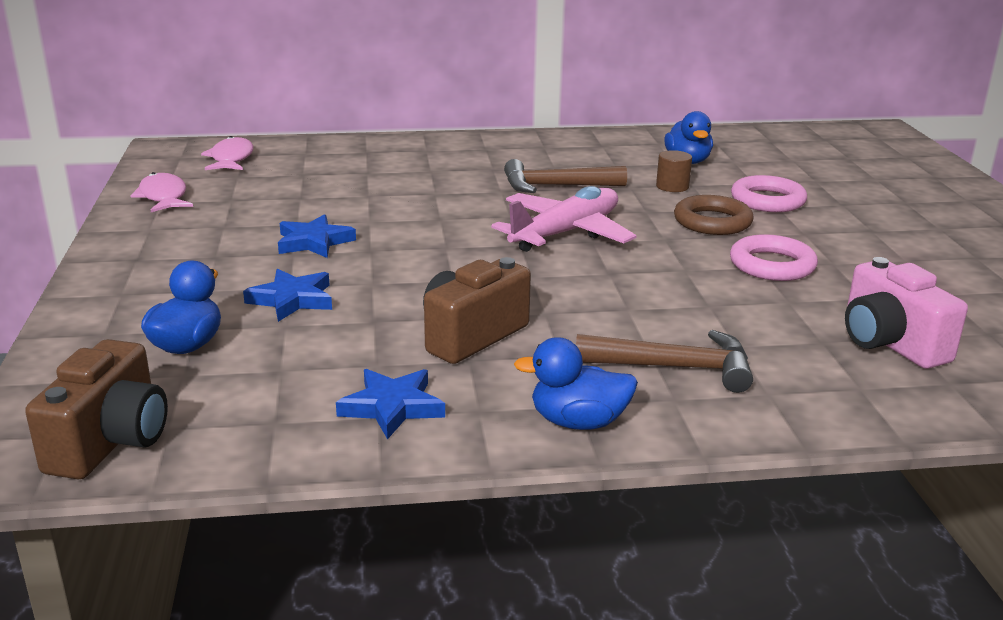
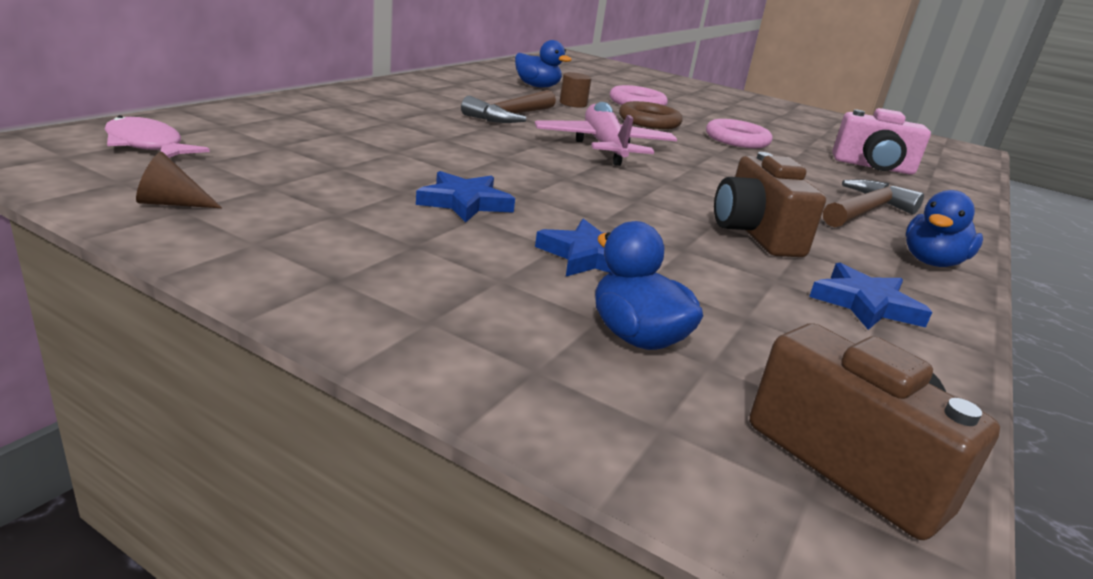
camera: 55 degrees left, 0 degrees up
pink fish [130,172,193,212] -> brown cone [136,152,222,208]

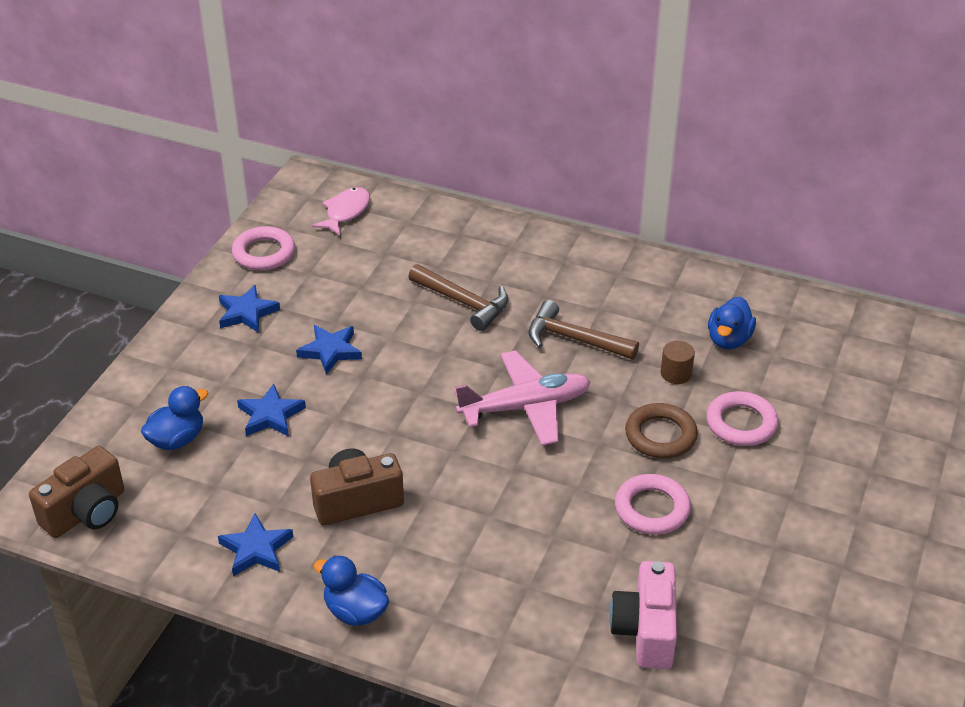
camera: 85 degrees right, 15 degrees up
brown cone [136,152,222,208] -> pink ring [232,226,295,270]
brown hammer [823,179,924,227] -> brown hammer moved to [408,264,508,331]
none -> blue star [219,285,280,332]

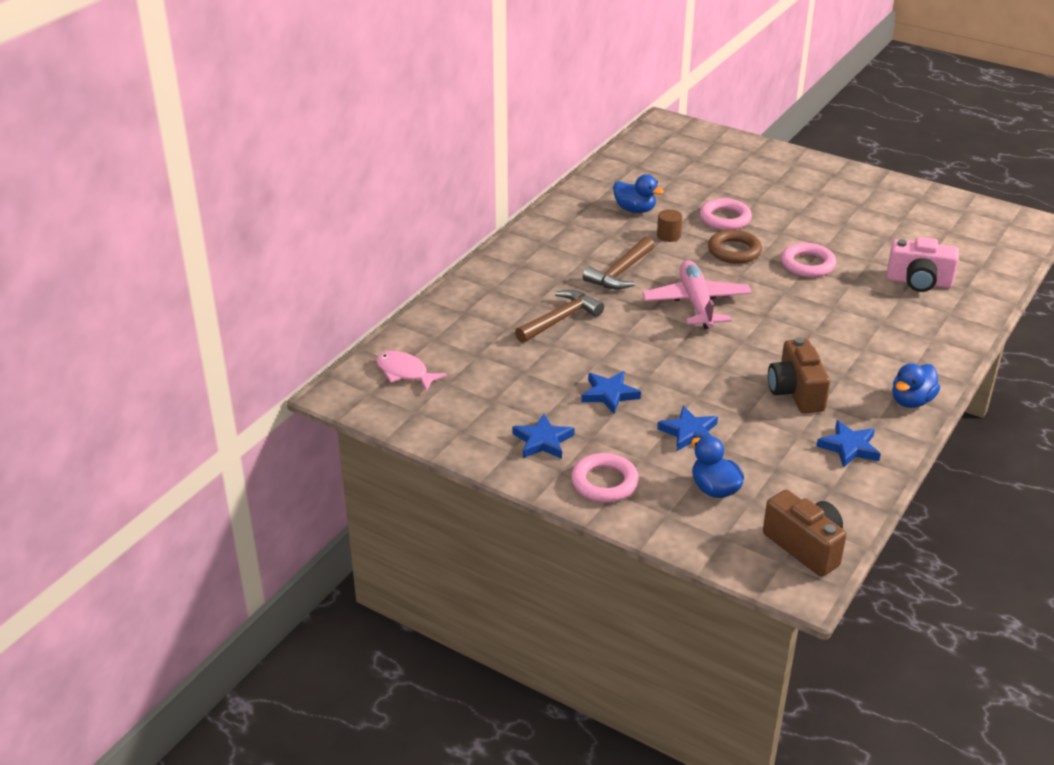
camera: 80 degrees left, 5 degrees down
pink ring [232,226,295,270] -> pink ring moved to [571,453,639,502]

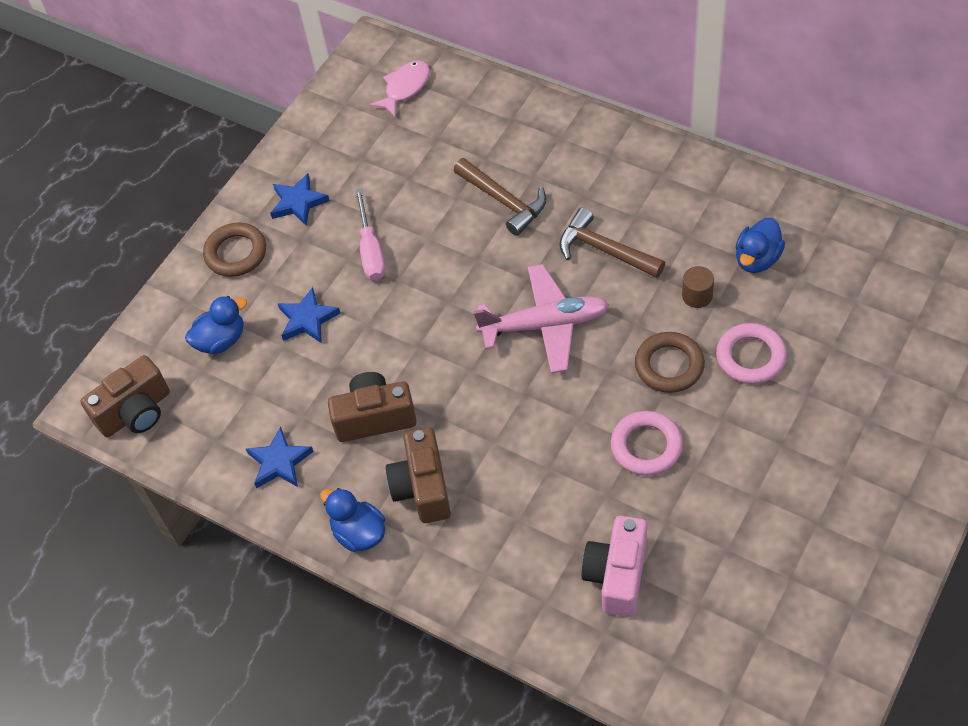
camera: 95 degrees right, 20 degrees up
pink ring [571,453,639,502] -> brown ring [203,223,266,277]
blue star [581,371,641,414] -> pink screwdriver [355,188,385,281]
none -> brown camera [386,427,451,523]

